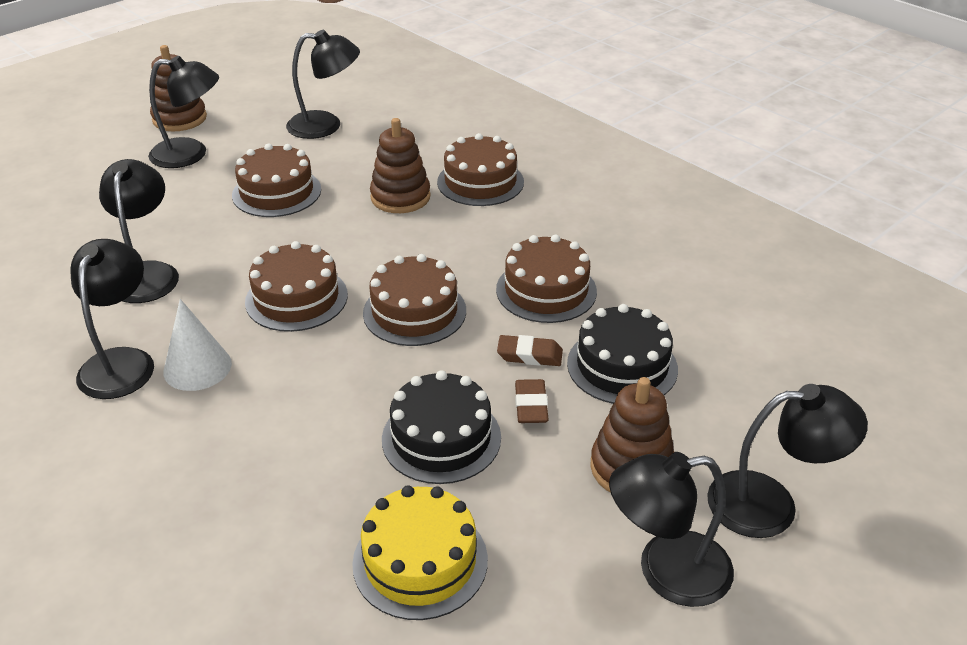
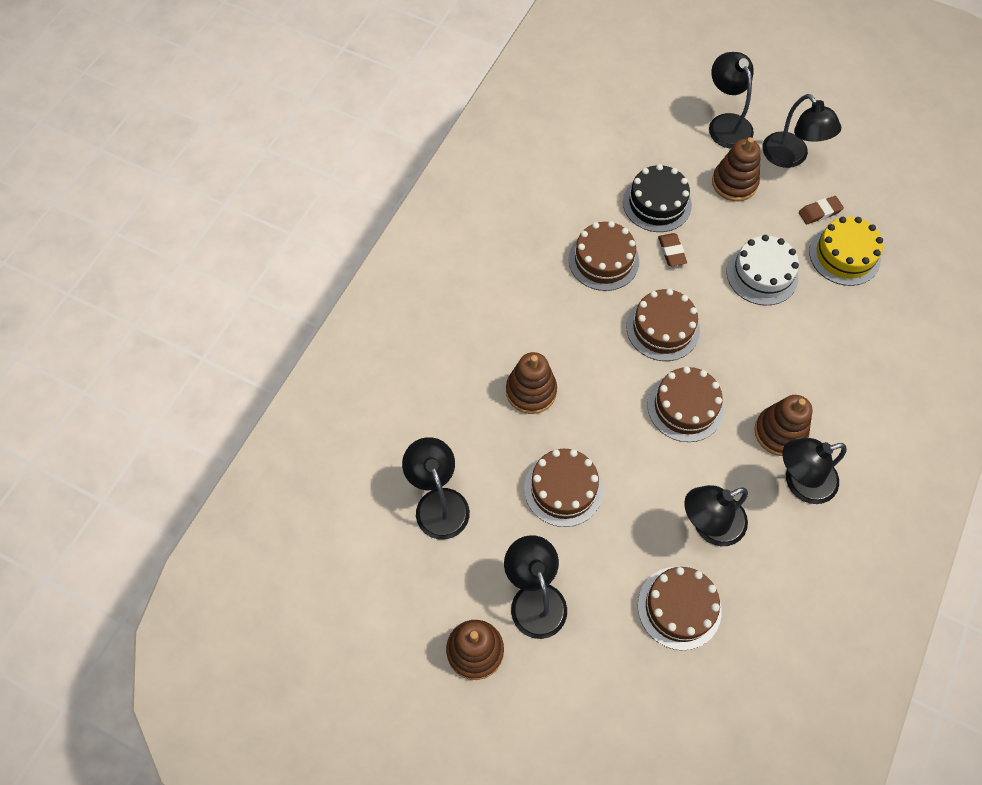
camera: 110 degrees left, 25 degrees up
white cone [163,299,232,391] -> brown stacking toy [754,395,812,456]
black cake [382,370,501,484] -> white cake [727,235,799,305]
brown cake [437,133,524,206] -> brown cake moved to [638,567,722,651]
brown eraser [515,379,549,423] -> brown eraser moved to [799,196,844,224]

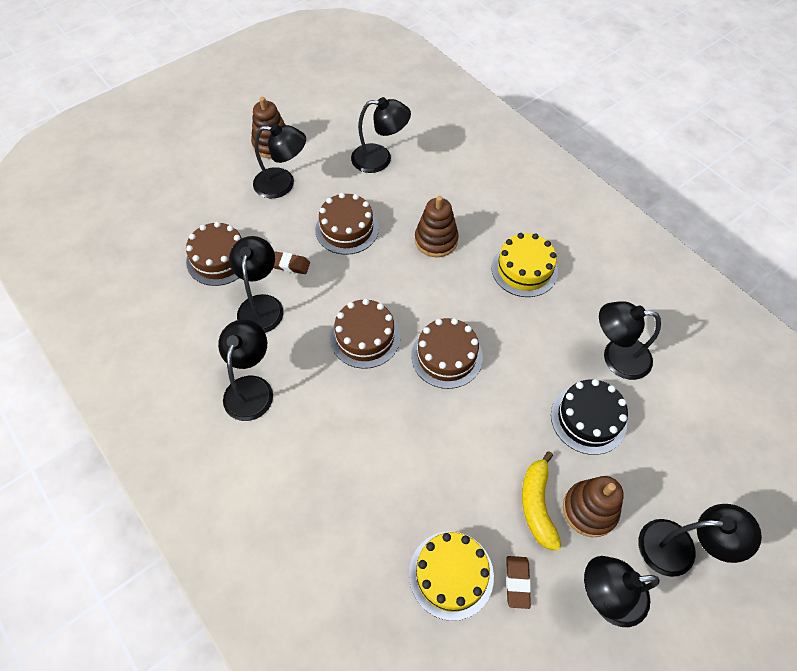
camera: 115 degrees right, 5 degrees down
brown cake [568,221,639,291] -> none
brown eraser [658,233,687,266] -> brown eraser moved to [273,251,310,274]
white cake [727,235,799,305] -> none
brown stacking toy [754,395,812,456] -> none
none -> yellow cake [492,233,558,297]
none -> yellow banana [522,451,561,551]
none -> black lamp [599,301,661,380]

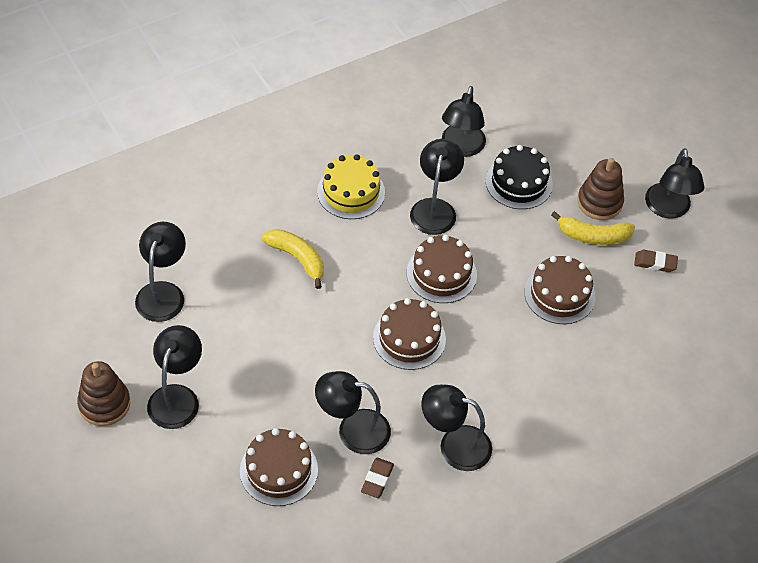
camera: 85 degrees left, 5 degrees down
brown eraser [273,251,310,274] -> brown eraser moved to [361,458,394,498]
brown cake [315,193,379,255] -> brown cake moved to [524,256,595,324]
yellow cake [409,531,494,621] -> none
brown stacking toy [415,196,459,257] -> yellow banana [261,229,324,289]
black lamp [638,504,762,577] -> black lamp moved to [410,139,464,235]

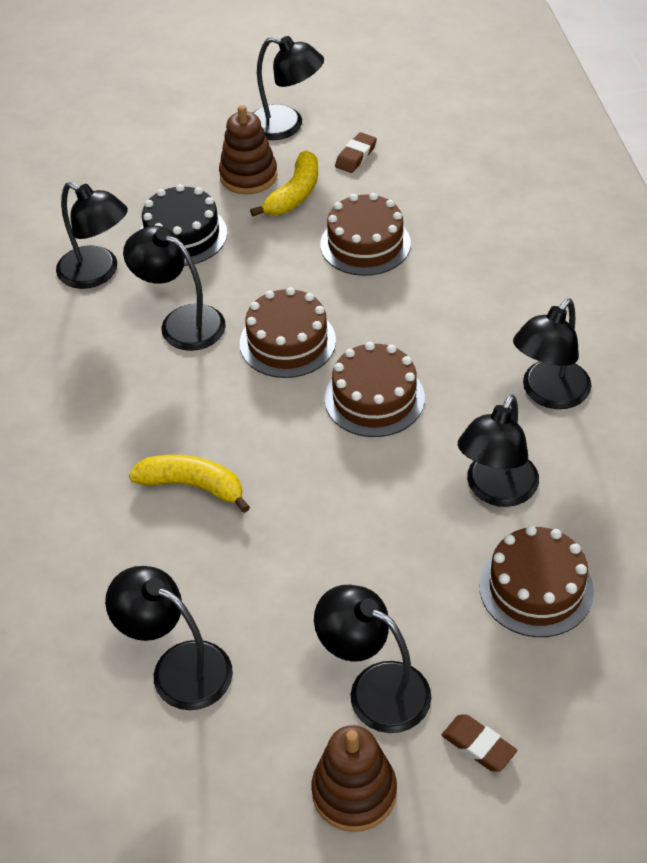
camera: 65 degrees left, 5 degrees down
yellow banana [261,229,324,289] -> yellow banana turned 45 degrees clockwise [129,455,250,513]
yellow cake [317,154,385,219] -> none
brown eraser [361,458,394,498] -> brown eraser moved to [442,714,517,772]

